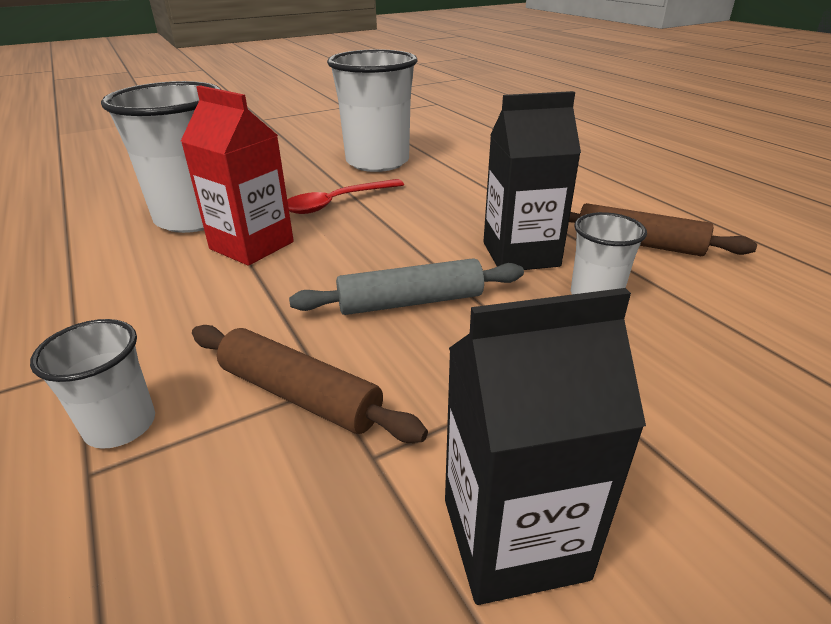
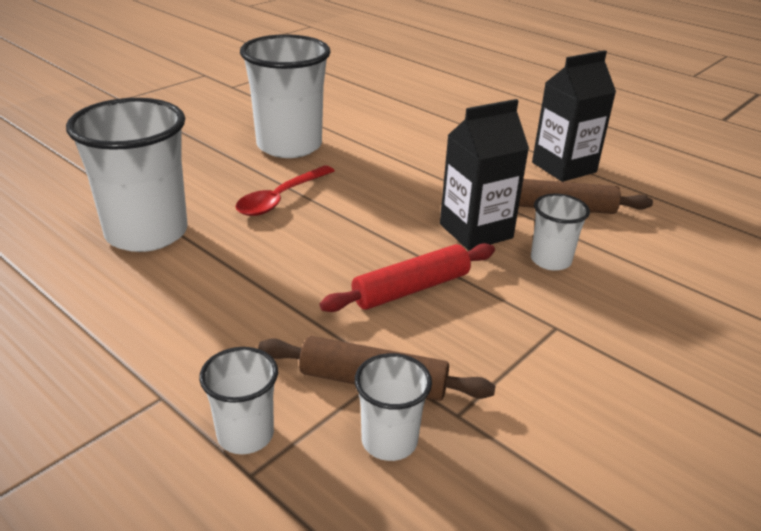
camera: 20 degrees left, 0 degrees up
red carton [181,85,294,266] -> none
grey rolling pin [289,258,524,315] -> red rolling pin [320,243,495,312]
black carton [445,288,646,605] -> black carton moved to [532,50,616,182]
none -> white cup [355,353,432,461]

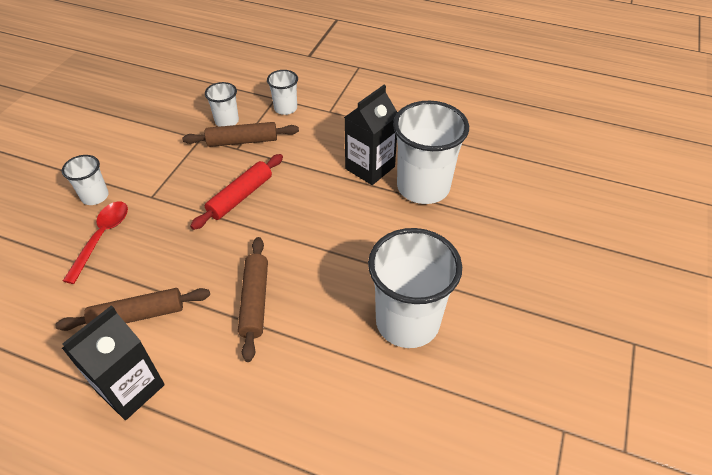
camera: 160 degrees right, 15 degrees up
red spoon [235,165,335,216] -> red spoon moved to [63,201,128,284]
black carton [440,99,529,250] -> black carton moved to [344,85,397,185]
white cup [531,194,590,271] -> white cup moved to [62,155,109,205]
none -> brown rolling pin [238,237,268,362]

